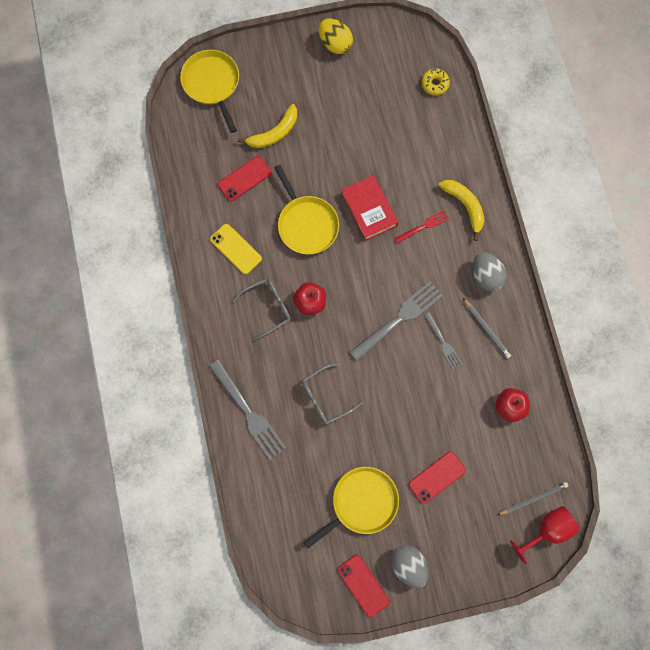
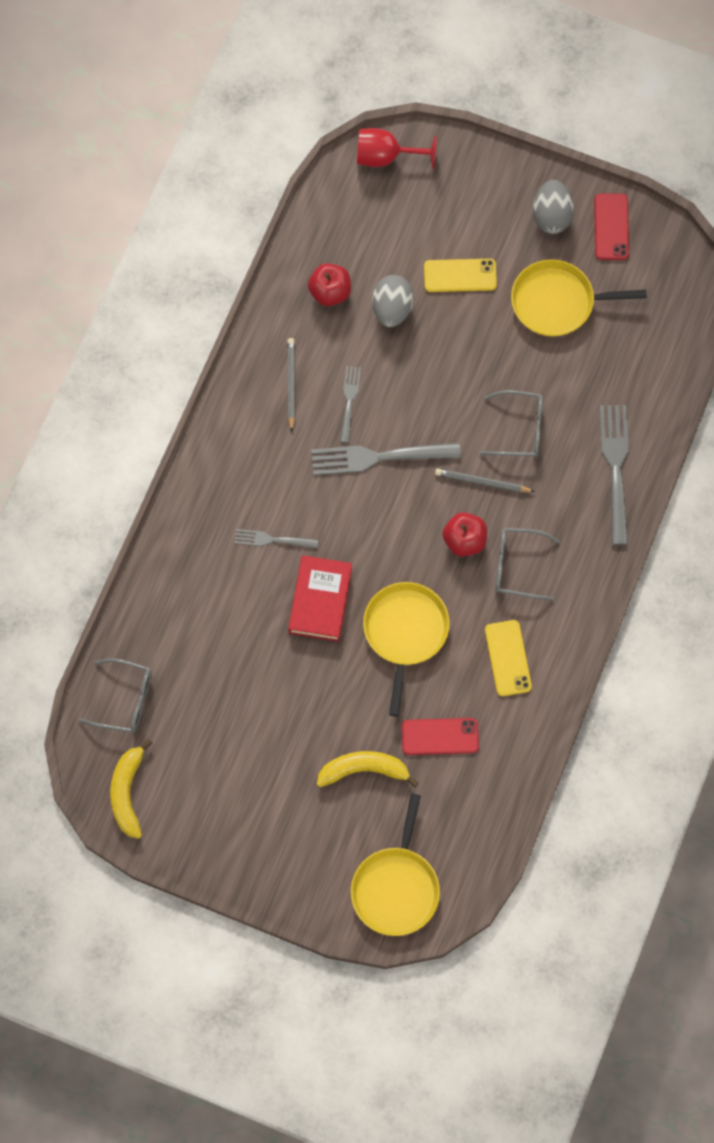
camera: 145 degrees left, 5 degrees down
yellow egg [319,18,353,54] -> none
red fork [394,210,450,244] -> grey fork [234,529,318,548]
red phone [408,451,466,504] -> yellow phone [424,259,497,292]
yellow donut [421,68,450,95] -> grey glasses [78,658,152,733]
yellow banana [438,180,485,241] -> yellow banana moved to [110,739,152,839]
grey egg [473,252,507,292] -> grey egg moved to [372,275,414,327]
grey pencil [497,482,568,515] -> grey pencil moved to [435,468,535,492]

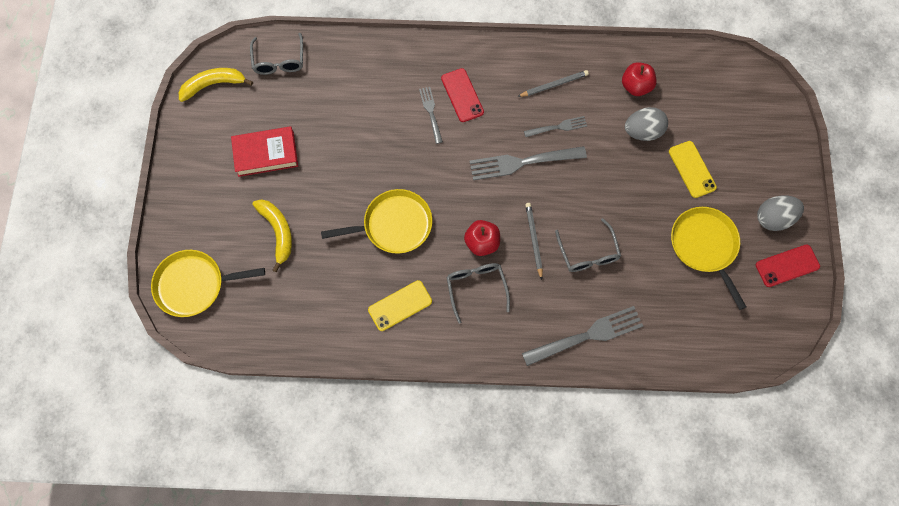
camera: 70 degrees right, 0 degrees up
red book [288,555,352,642] -> red book moved to [231,126,298,177]
grey fork [311,443,461,475] -> grey fork turned 75 degrees counterclockwise [469,146,587,180]
red goblet [357,128,437,169] -> none
red phone [402,718,479,755] -> red phone moved to [441,68,484,122]

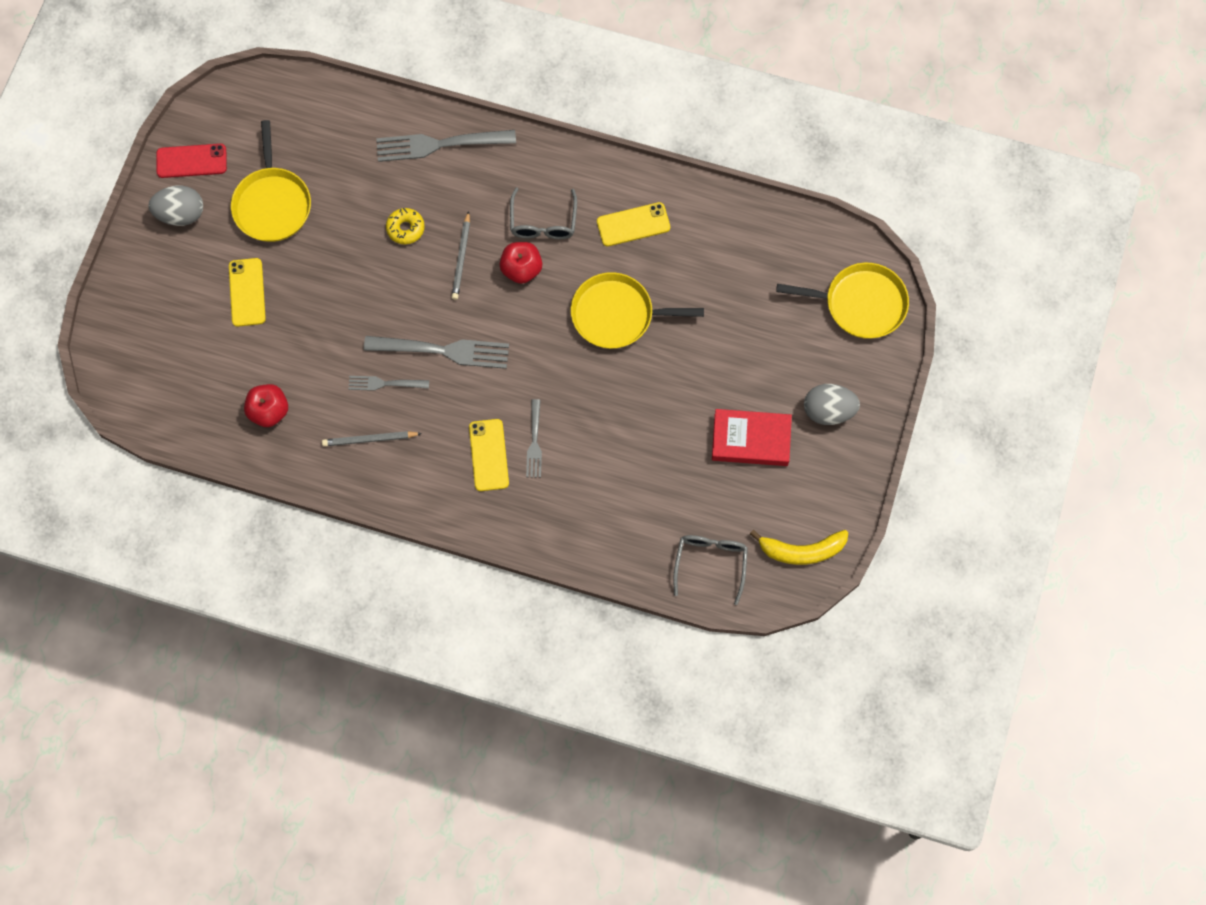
camera: 165 degrees left, 0 degrees up
yellow banana [252,199,292,272] -> none
red phone [441,68,484,122] -> yellow phone [469,419,509,491]
grey glasses [555,218,621,272] -> yellow donut [386,208,425,244]
grey egg [625,107,668,141] -> grey egg moved to [804,384,860,425]

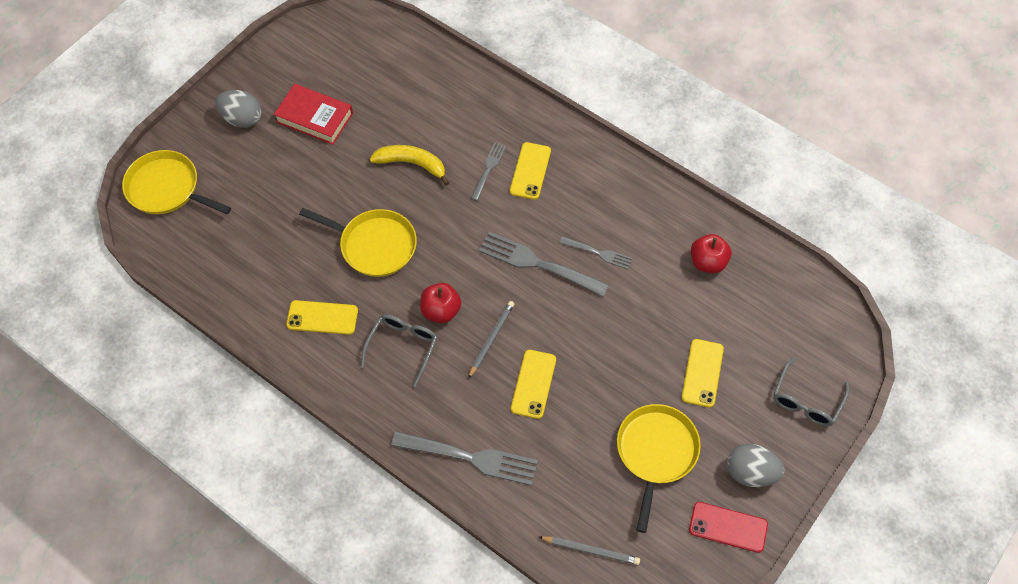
camera: 160 degrees left, 10 degrees down
grey pencil [322,431,422,446] -> grey pencil moved to [539,536,640,565]
yellow donut [386,208,425,244] -> yellow phone [511,350,556,419]
grey glasses [673,535,748,605] -> grey glasses moved to [773,357,849,426]
yellow banana [750,530,848,565] -> yellow banana moved to [370,145,449,186]

